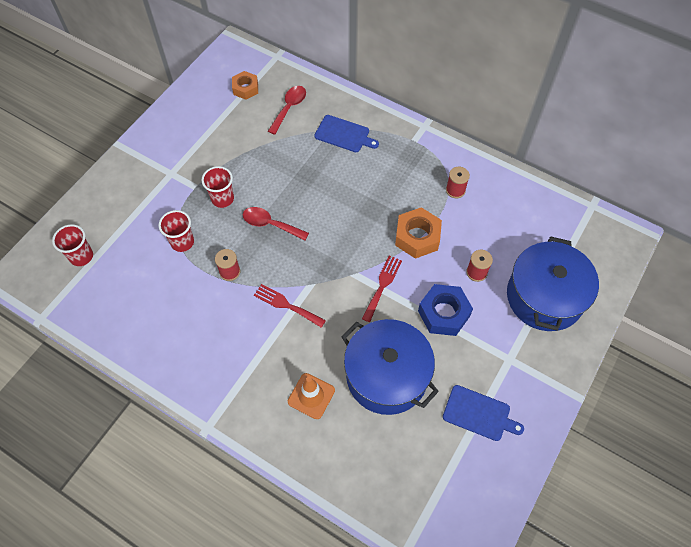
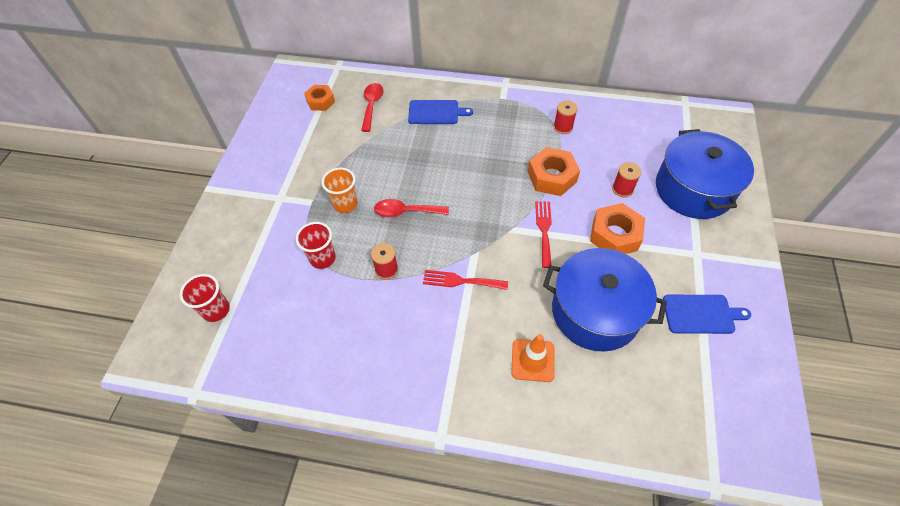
camera: 20 degrees left, 5 degrees down
red cup [201,166,234,208] -> orange cup [322,168,357,213]
blue nut [418,284,473,336] -> orange nut [590,203,645,254]

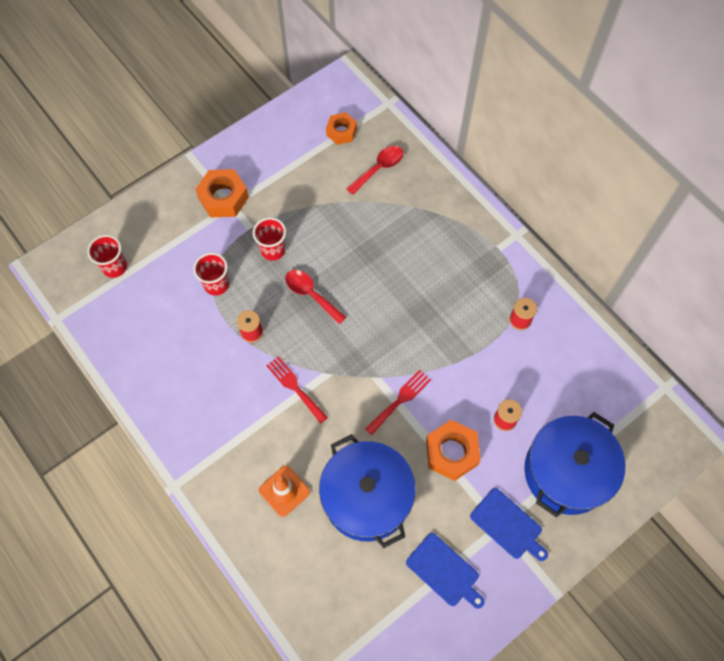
camera: 40 degrees right, 10 degrees up
orange cup [322,168,357,213] -> red cup [253,217,286,261]
blue cutting board [408,100,473,124] -> blue cutting board moved to [470,488,548,561]
orange nut [528,147,580,196] -> orange nut moved to [195,169,249,217]

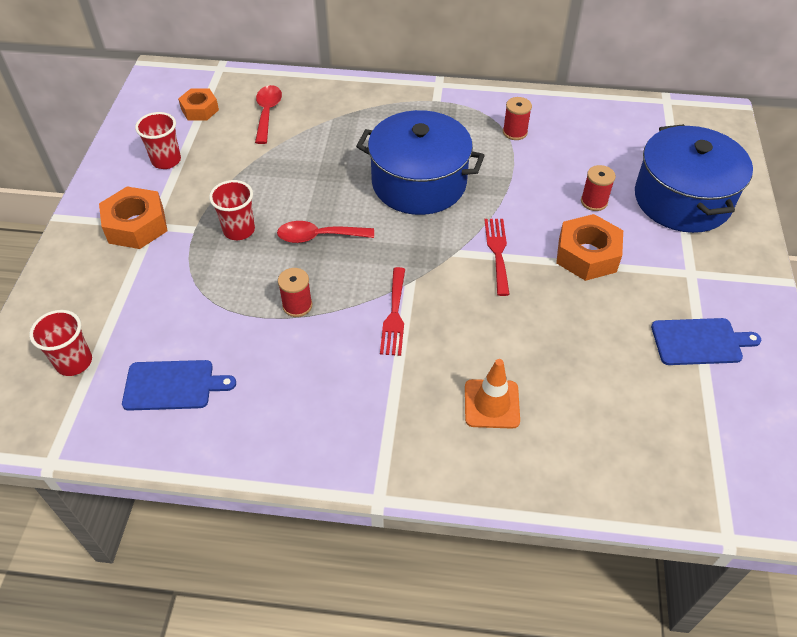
camera: 45 degrees left, 15 degrees down
red cup [193,253,229,296] -> red cup moved to [135,112,181,169]
red fork [266,356,328,424] -> red fork turned 90 degrees counterclockwise [380,267,405,356]
blue pot [319,434,416,548] -> blue pot moved to [356,110,485,215]
blue cutting board [470,488,548,561] -> blue cutting board moved to [122,360,236,411]

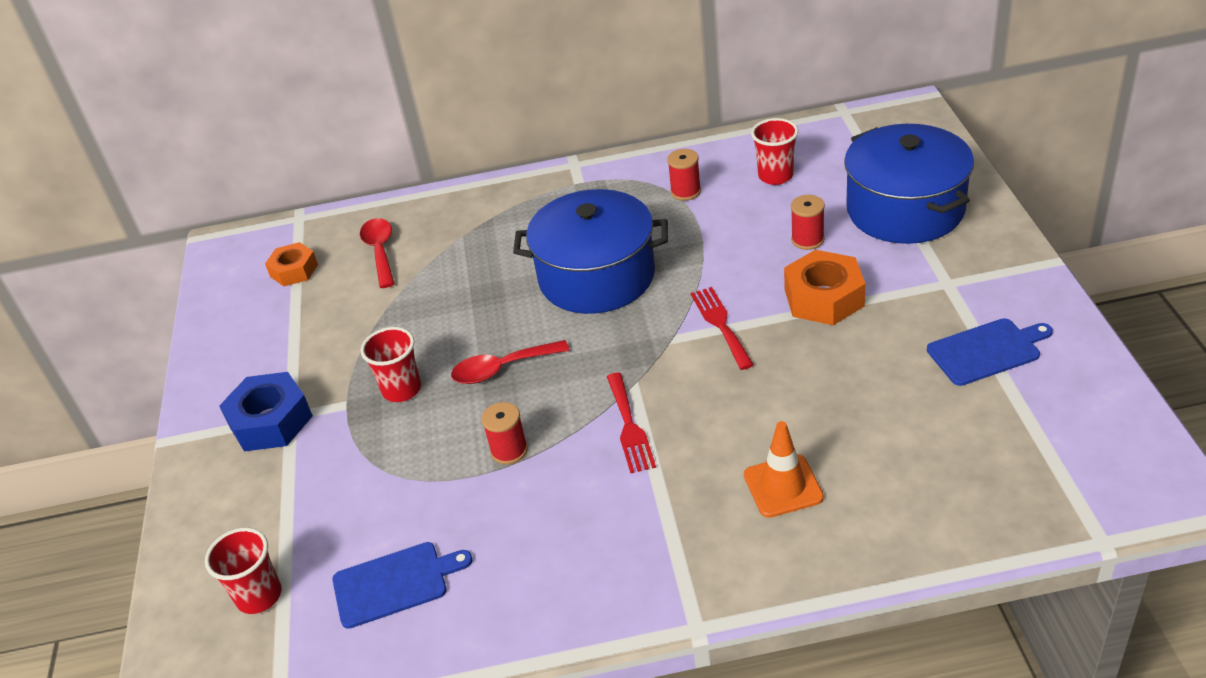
camera: 10 degrees left, 10 degrees down
orange nut [99,186,167,249] -> blue nut [219,372,313,451]
red cup [135,112,181,169] -> red cup moved to [751,118,798,185]

